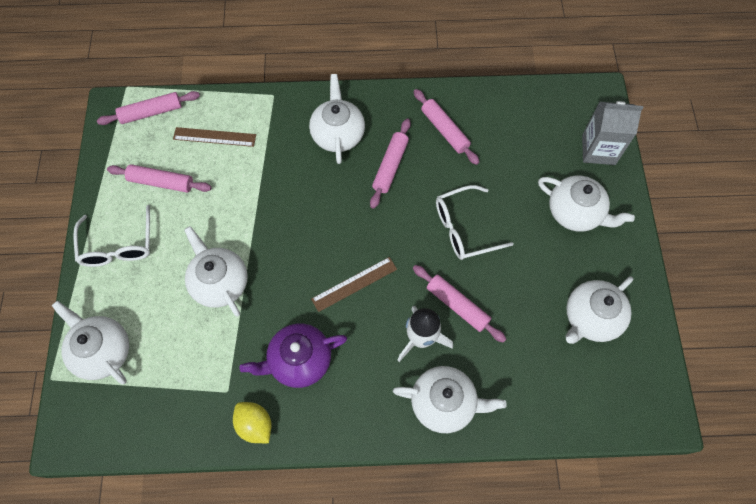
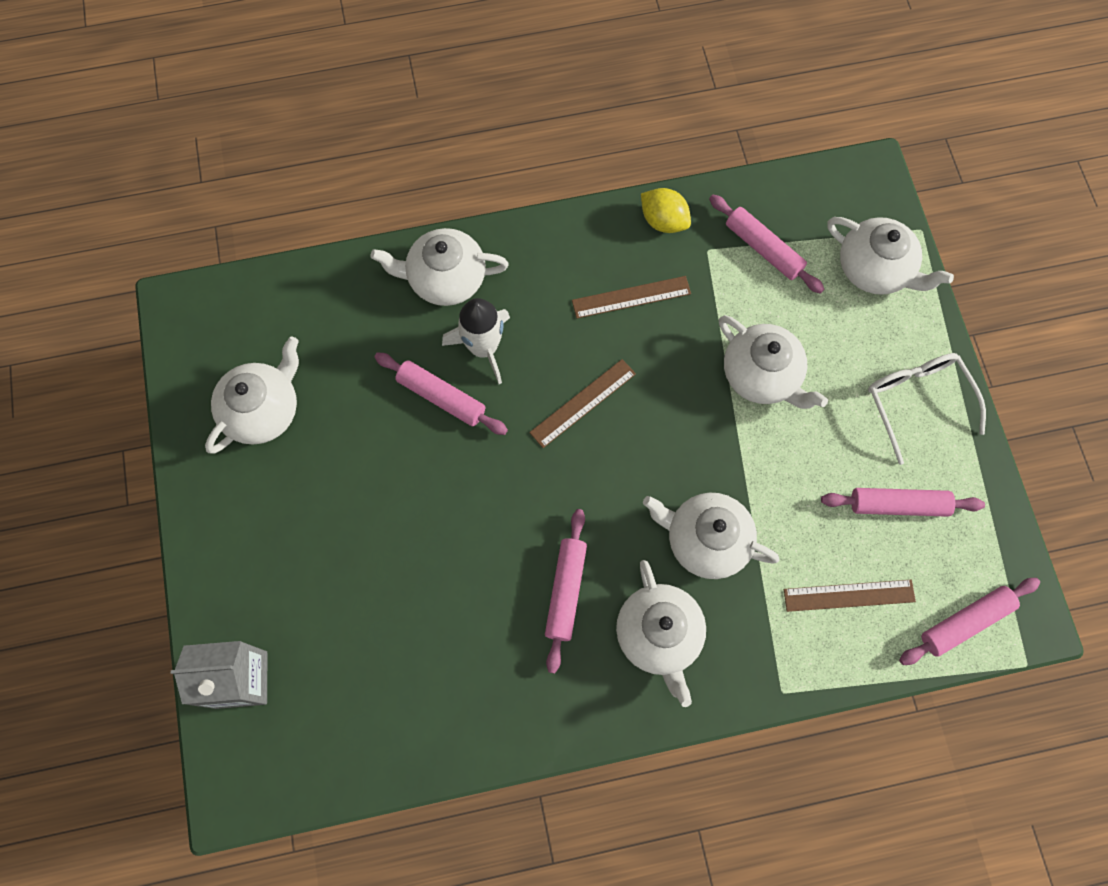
camera: 170 degrees right, 5 degrees up
purple teapot [240,323,347,388] -> brown ruler [572,276,691,318]
pink rolling pin [413,89,479,165] -> pink rolling pin moved to [709,195,824,294]
white glasses [436,185,514,260] -> none
white teapot [538,176,635,232] -> white teapot moved to [643,493,780,579]

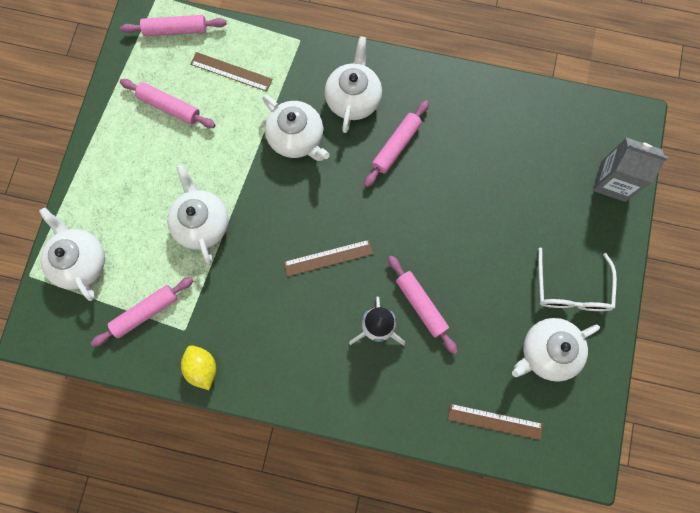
camera: 155 degrees left, 5 degrees up
white teapot [371,228,509,306] -> none
brown ruler [572,276,691,318] -> brown ruler moved to [448,404,543,440]
pink rolling pin [709,195,824,294] -> pink rolling pin turned 75 degrees clockwise [91,277,194,347]
white glasses [868,353,986,465] -> white glasses moved to [538,248,617,311]

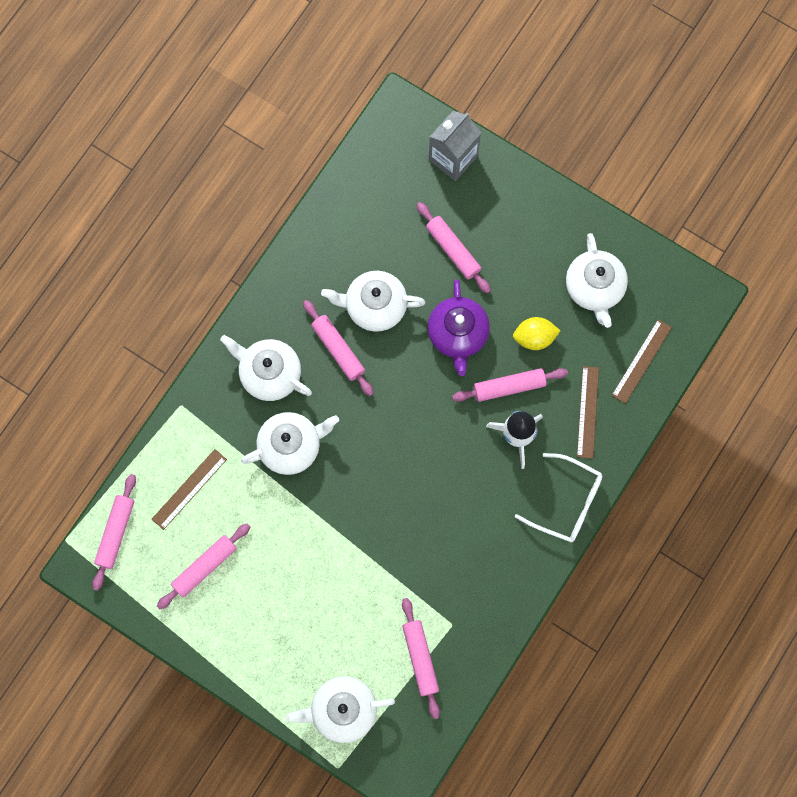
camera: 70 degrees left, 0 degrees up
white teapot [167,165,229,264] -> white teapot moved to [321,271,425,332]
yellow lemon [181,345,216,390] -> yellow lemon moved to [513,317,560,350]
brown ruler [284,240,373,277] -> brown ruler moved to [577,366,599,459]
white glasses [538,248,617,311] -> white glasses moved to [515,453,603,542]
none -> pink rolling pin [417,202,491,294]
none -> purple teapot [428,279,490,376]

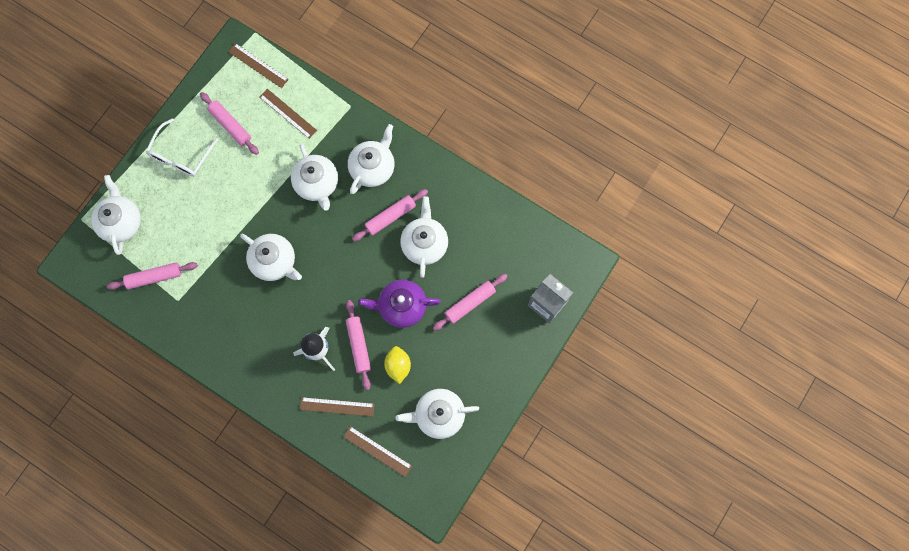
camera: 90 degrees right, 0 degrees up
pink rolling pin [92,474,136,591] -> brown ruler [228,43,289,88]
white glasses [515,453,603,542] -> white glasses moved to [145,118,218,177]
none -> white teapot [240,234,302,281]

